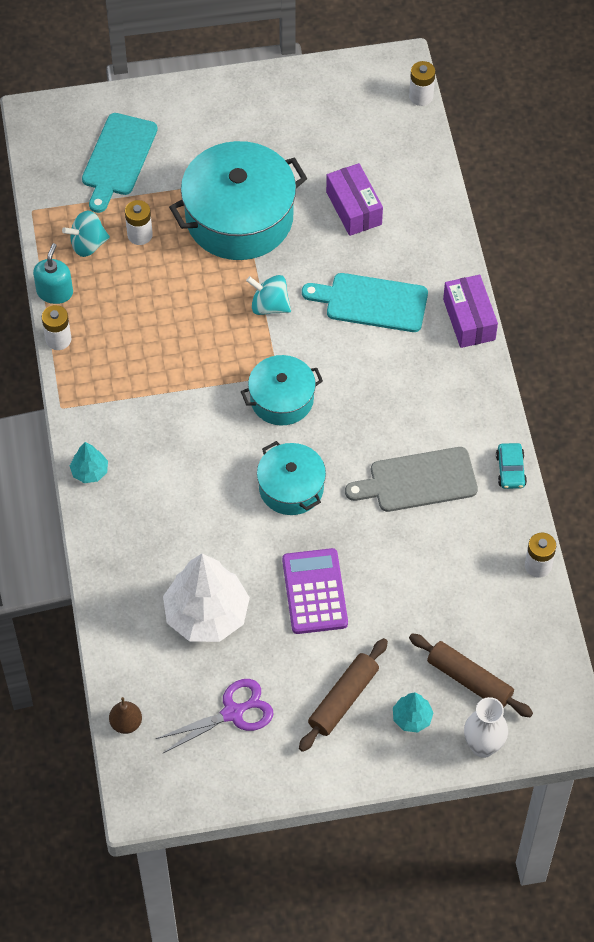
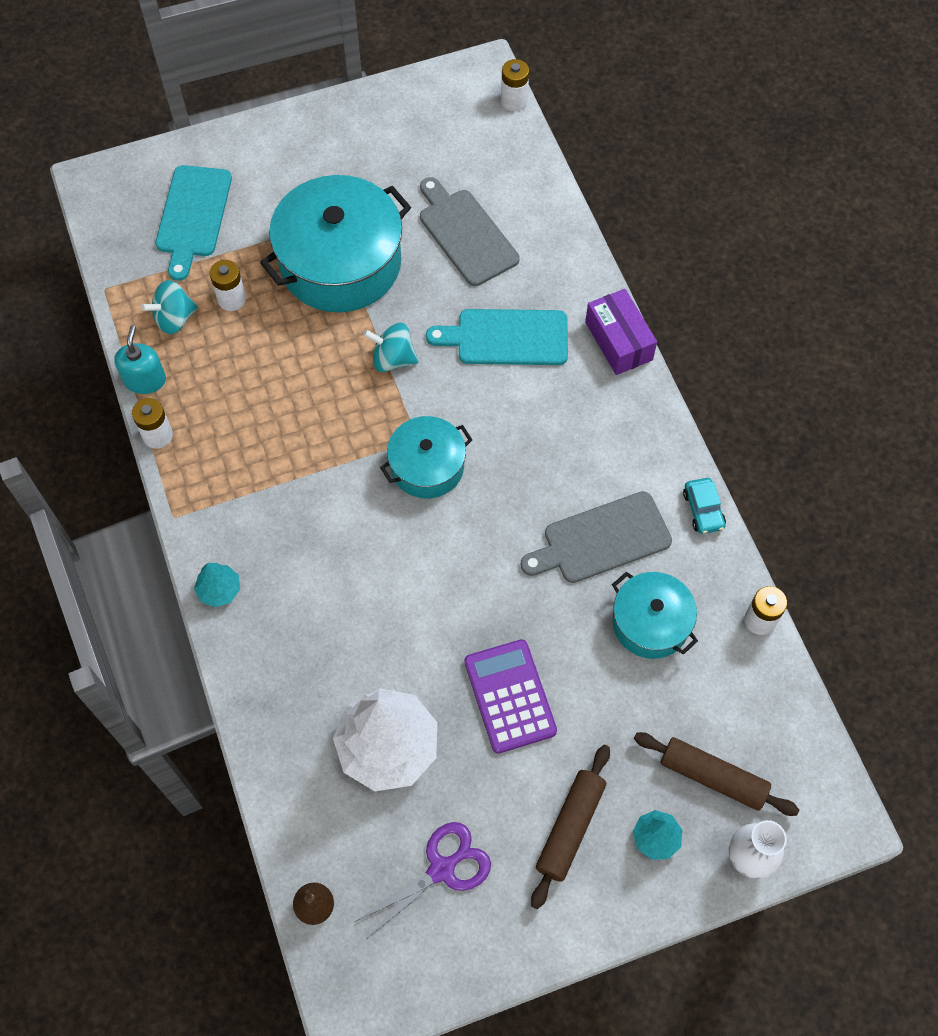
camera: 10 degrees left, 5 degrees up
turquoise pot [257,441,326,515] -> turquoise pot moved to [612,572,698,659]
purple box [326,163,383,236] -> grey cutting board [420,177,520,286]

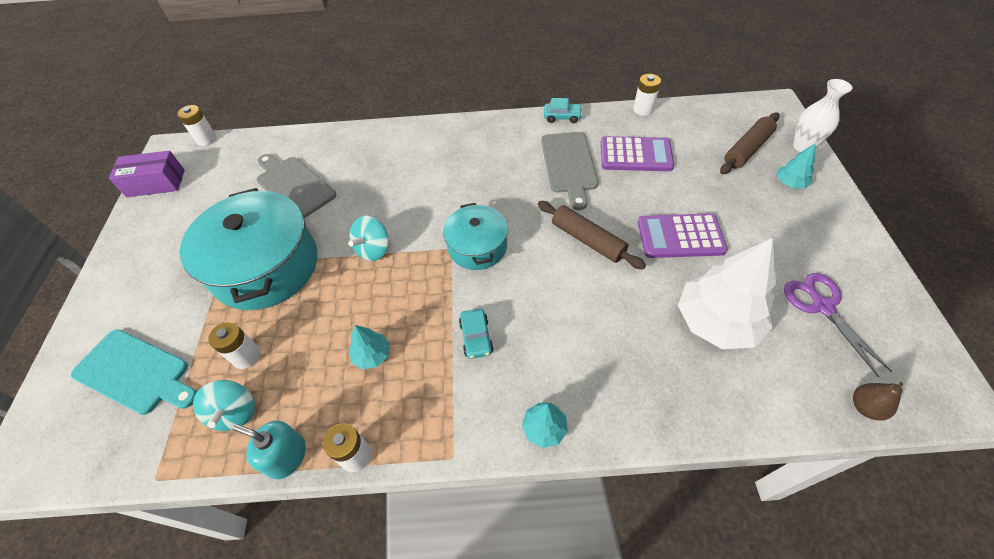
camera: 70 degrees left, 10 degrees down
grey cutting board [420,177,520,286] -> grey cutting board turned 60 degrees clockwise [257,154,337,218]
turquoise cutting board [426,309,568,365] -> none
brown rolling pin [531,745,610,909] -> brown rolling pin moved to [538,201,646,270]
purple box [585,289,657,375] -> purple box moved to [109,150,185,197]
turquoise pot [612,572,698,659] -> purple calculator [601,136,674,171]
none -> turquoise tree [349,325,390,370]
none -> turquoise car [459,309,494,359]

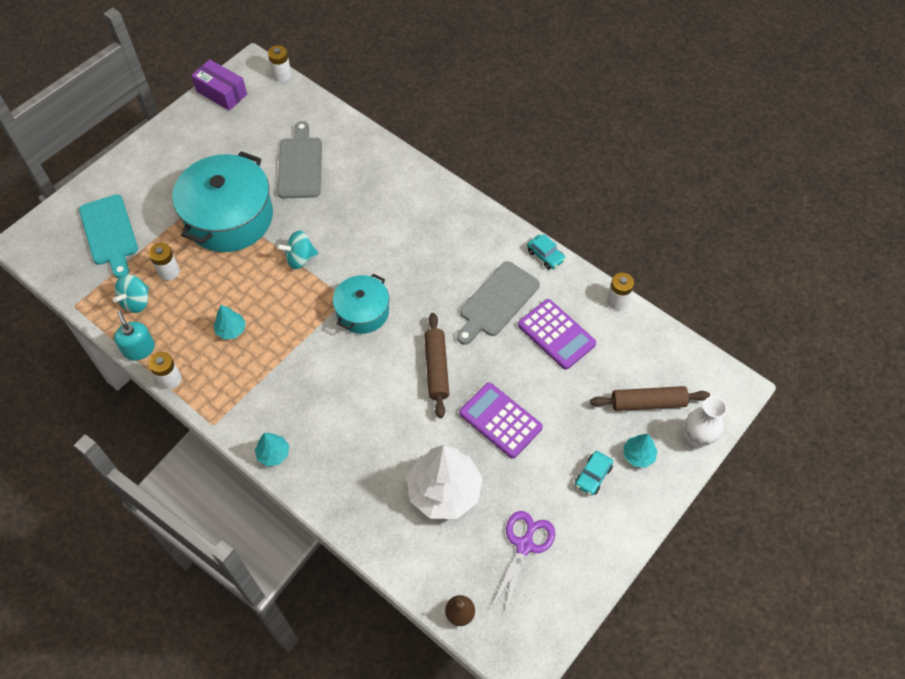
camera: 40 degrees right, 5 degrees up
turquoise car [459,309,494,359] -> turquoise car moved to [575,451,613,496]

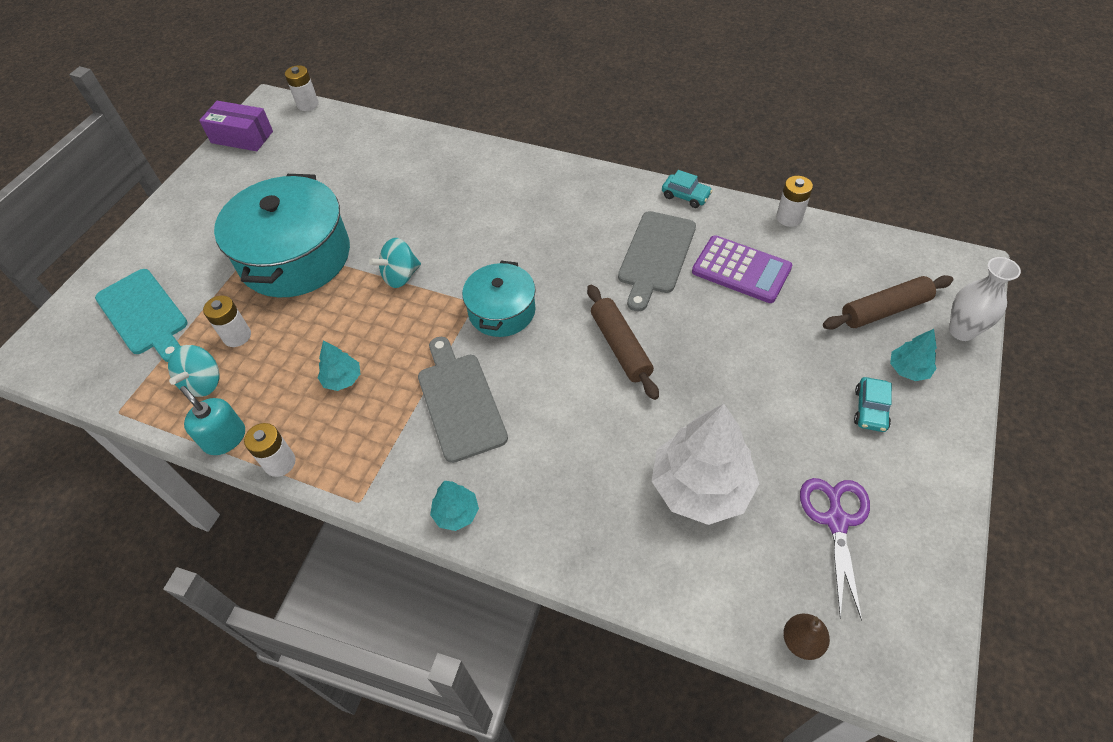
camera: 15 degrees left, 5 degrees down
grey cutting board [277,121,322,198] -> grey cutting board moved to [418,337,508,463]
purple calculator [459,383,543,458] -> none

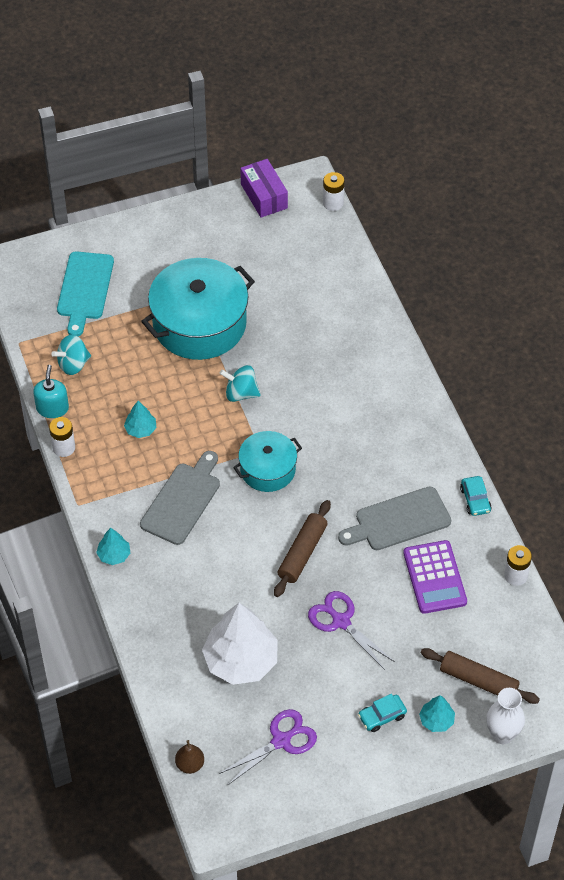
camera: 45 degrees right, 0 degrees up
white battery [203,296,251,347] -> none
none -> purple scissors [308,591,395,670]

